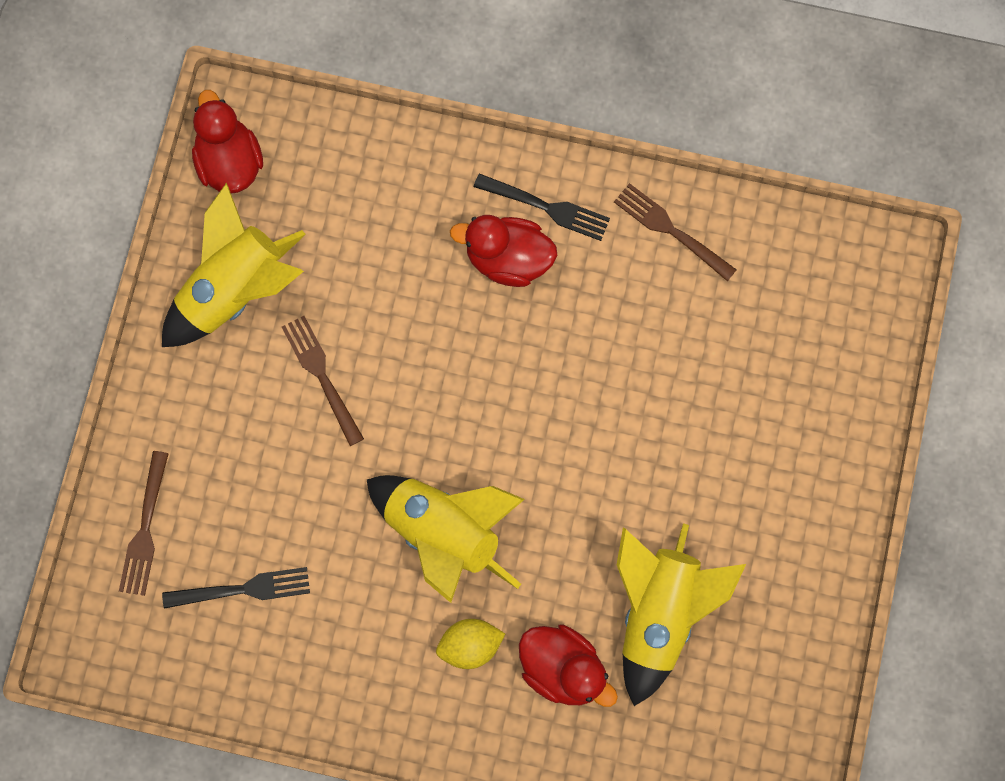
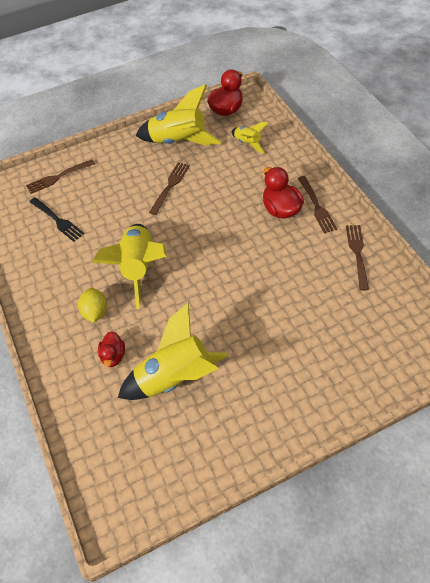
camera: 55 degrees right, 20 degrees down
yellow lemon [436,619,505,669] -> yellow lemon turned 45 degrees clockwise [78,288,107,323]
black fork [474,173,610,241] -> brown fork [298,176,337,233]
red duck [519,624,618,707] -> red duck [98,331,125,367], size x0.62
none -> yellow rocket [232,122,269,154]

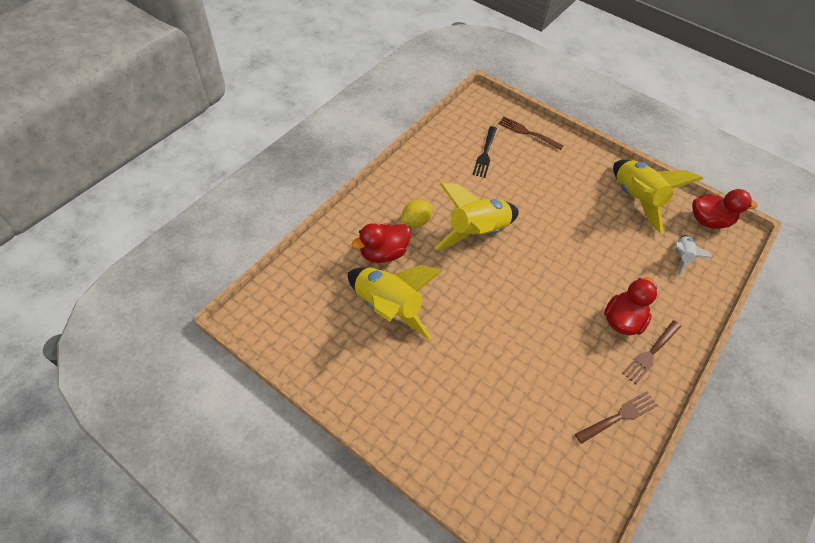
camera: 55 degrees right, 0 degrees up
red duck [98,331,125,367] -> red duck [351,223,411,263], size x1.61
brown fork [149,162,190,215] -> none
yellow rocket [232,122,269,154] -> white rocket [675,235,712,277]

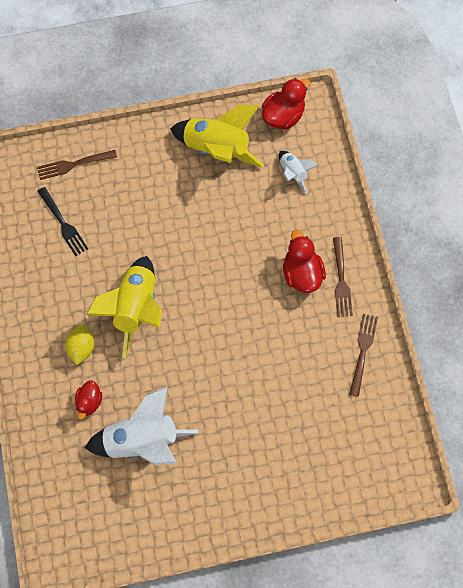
camera: 45 degrees left, 15 degrees up
yellow rocket [348,265,442,340] -> white rocket [85,386,199,465]
red duck [351,223,411,263] -> red duck [75,380,102,420], size x0.62

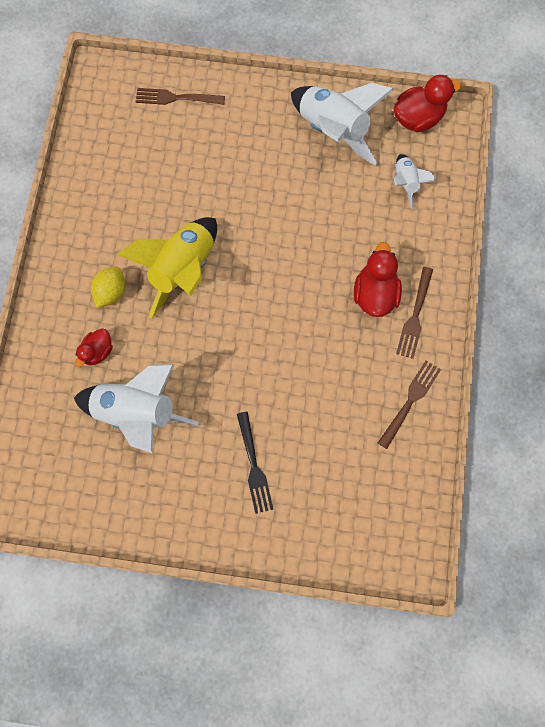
camera: 20 degrees right, 5 degrees up
black fork [37,187,88,256] -> black fork moved to [237,411,273,514]
yellow rocket [170,105,264,168] -> white rocket [291,83,394,165]

